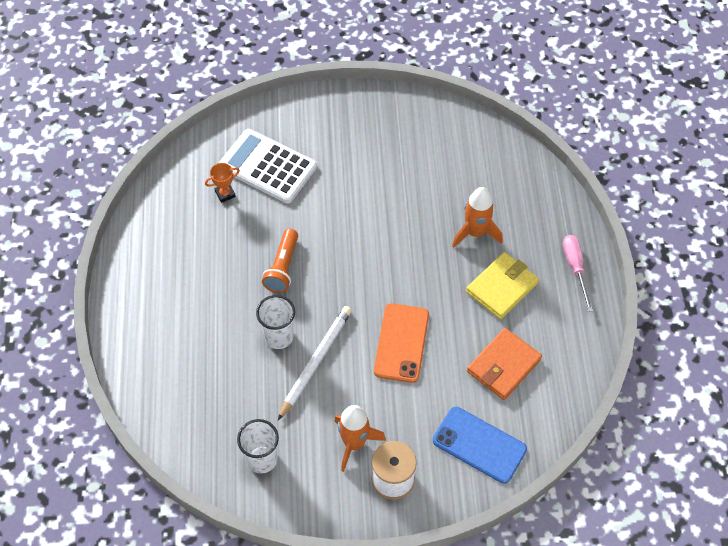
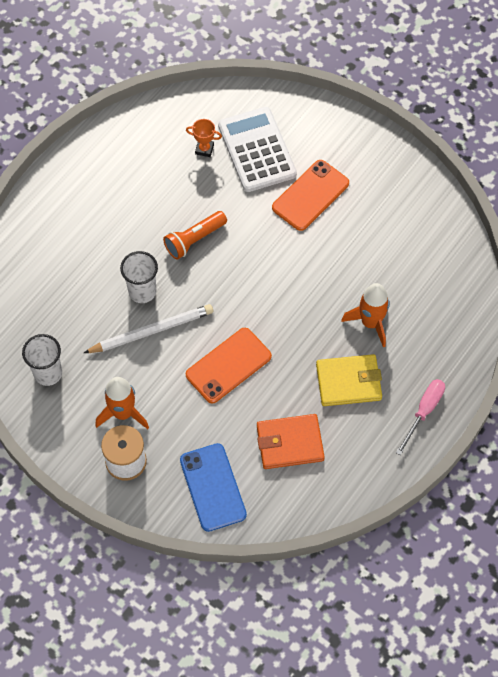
camera: 40 degrees right, 5 degrees up
none -> orange phone [272,160,349,231]

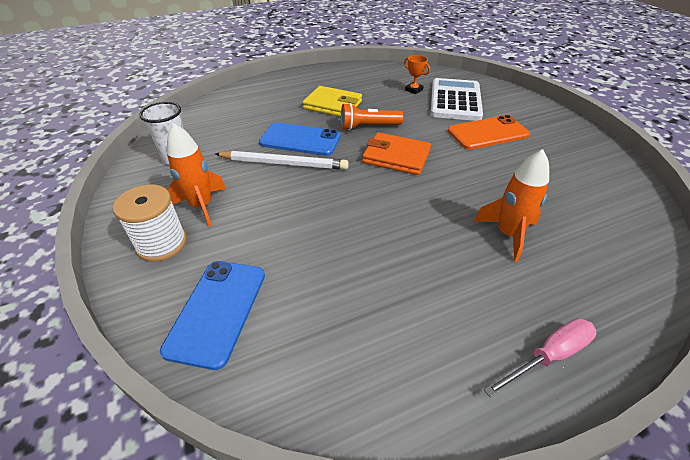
camera: 30 degrees right, 20 degrees down
white cup [120,251,158,303] -> blue phone [259,122,341,156]
orange phone [186,328,272,403] -> none
orange wallet [257,414,325,469] -> orange wallet moved to [362,132,431,175]
yellow wallet [316,354,382,406] -> yellow wallet moved to [302,86,362,117]

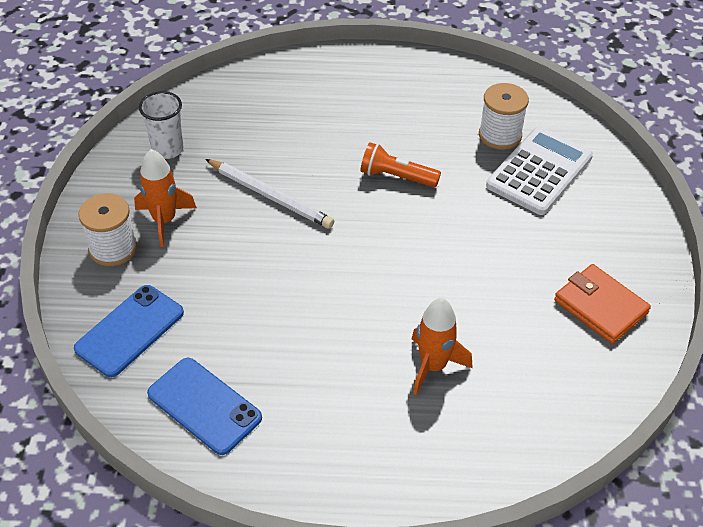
camera: 25 degrees right, 5 degrees up
blue phone [259,122,341,156] -> blue phone moved to [147,358,262,455]
yellow wallet [302,86,362,117] -> none
orange wallet [362,132,431,175] -> orange wallet moved to [554,264,651,344]
orange trophy [404,55,430,94] -> white spool [479,83,529,150]
orange phone [448,115,530,150] -> none
pink screwdriver [484,318,597,397] -> none

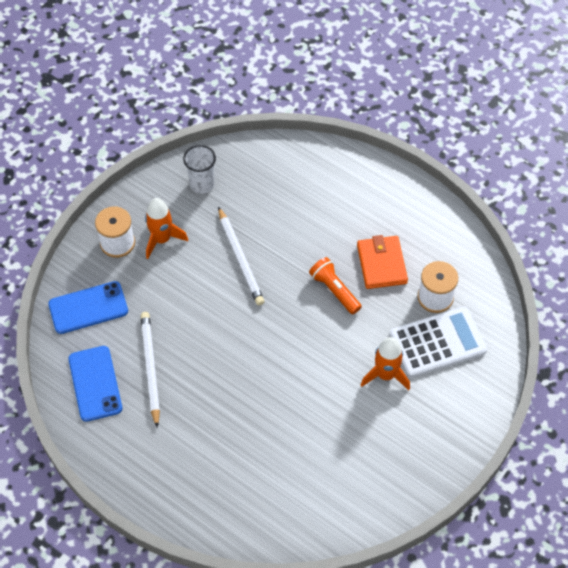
camera: 35 degrees right, 10 degrees up
orange rocket [412,298,473,395] -> orange rocket moved to [361,337,410,390]
orange wallet [554,264,651,344] -> orange wallet moved to [357,235,408,289]
none -> white pencil [141,312,160,428]

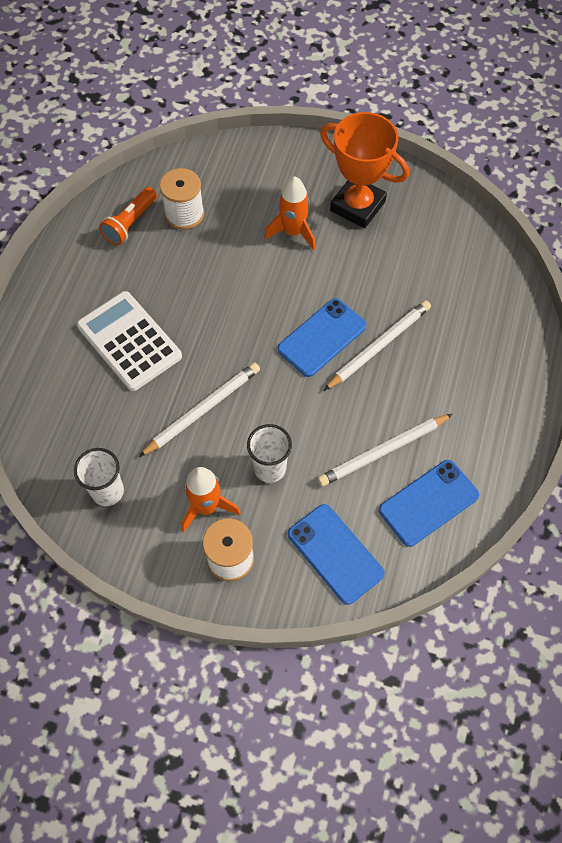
camera: 110 degrees left, 5 degrees up
orange flashlight [309,257,362,315] -> orange flashlight moved to [99,187,157,245]
orange wallet [357,235,408,289] -> none
white calculator [389,307,487,378] -> white calculator moved to [77,291,182,391]
none -> white cup [247,424,292,483]
none -> blue phone [278,298,366,377]
none -> orange trophy [320,112,409,229]
none -> white pencil [323,300,431,391]

